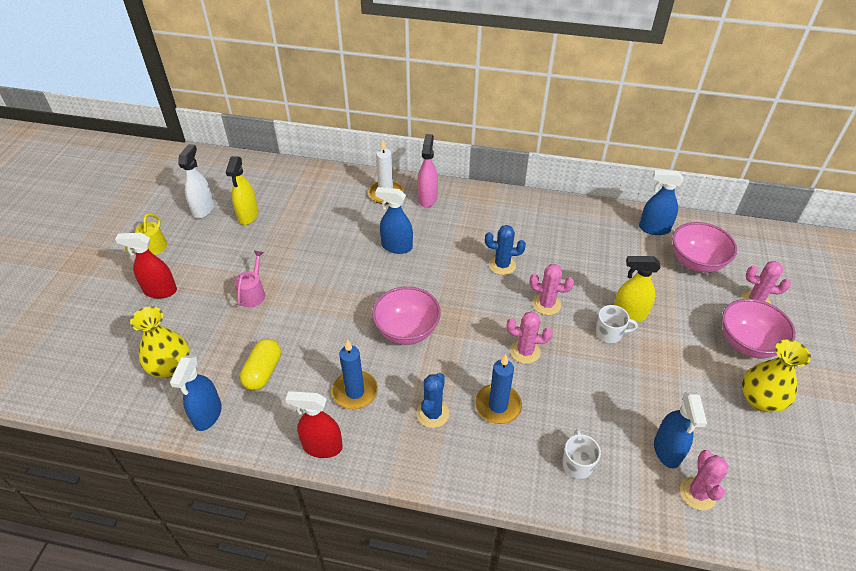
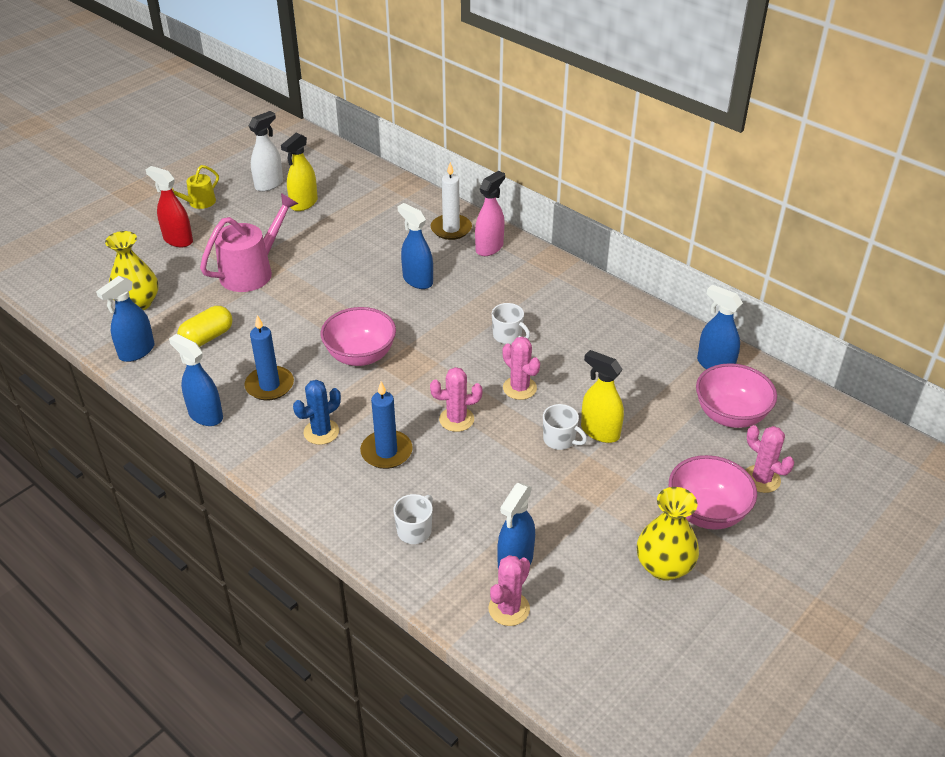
camera: 30 degrees right, 5 degrees down
pink watering can [234,251,265,307] -> pink watering can [200,193,298,292], size x1.81
red spray bottle [286,391,343,458] -> blue spray bottle [169,334,223,426]
blue cactus [485,225,526,275] -> white mug [492,303,530,344]
pink cactus [507,311,552,364] -> pink cactus turned 45 degrees counterclockwise [430,367,483,432]

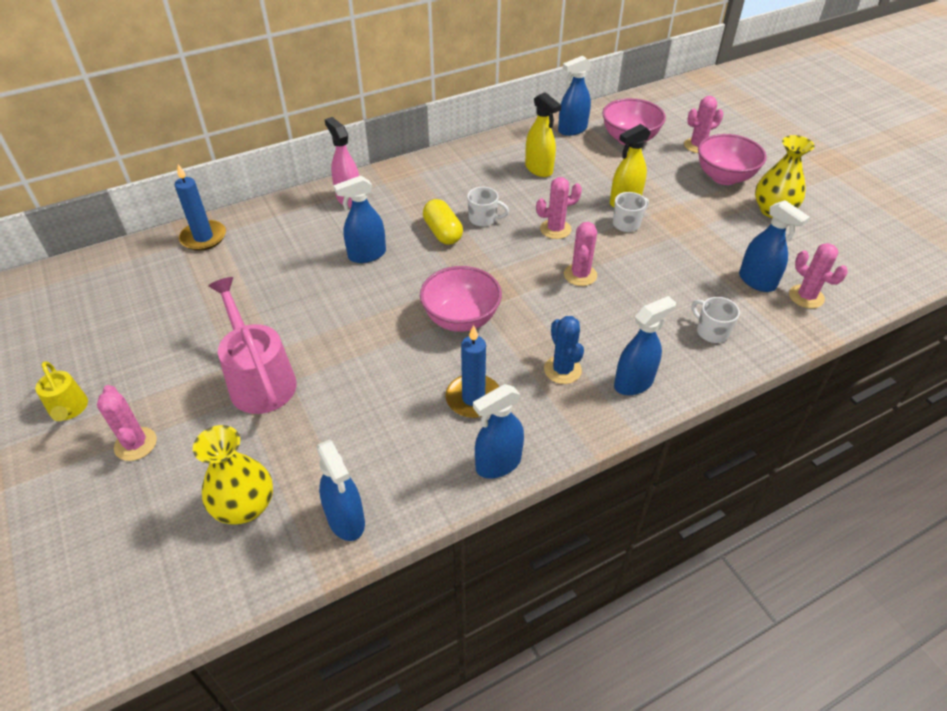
camera: 70 degrees left, 5 degrees up
red spray bottle [145,166,193,247] -> pink cactus [97,385,157,461]
yellow capsule [177,306,233,347] -> yellow capsule moved to [423,199,463,245]
white spray bottle [249,111,283,192] -> none
yellow spray bottle [281,133,318,211] -> yellow spray bottle moved to [525,92,561,177]
blue candle [360,381,413,469] -> blue candle moved to [175,164,226,251]
white candle [431,162,472,240] -> none
white mug [492,303,530,344] -> white mug turned 45 degrees clockwise [467,187,509,227]
none -> blue spray bottle [614,296,676,395]

